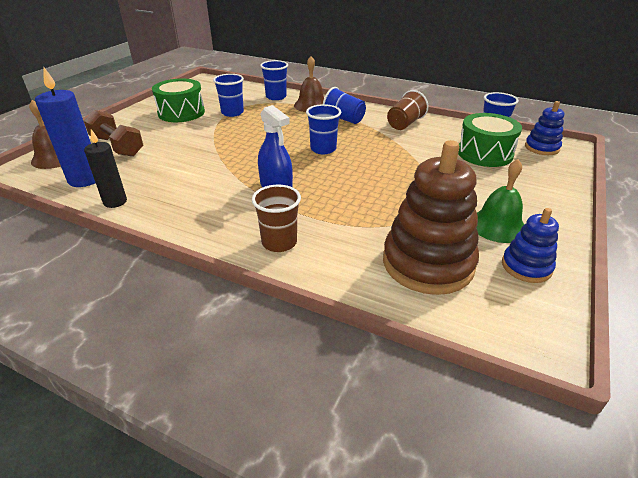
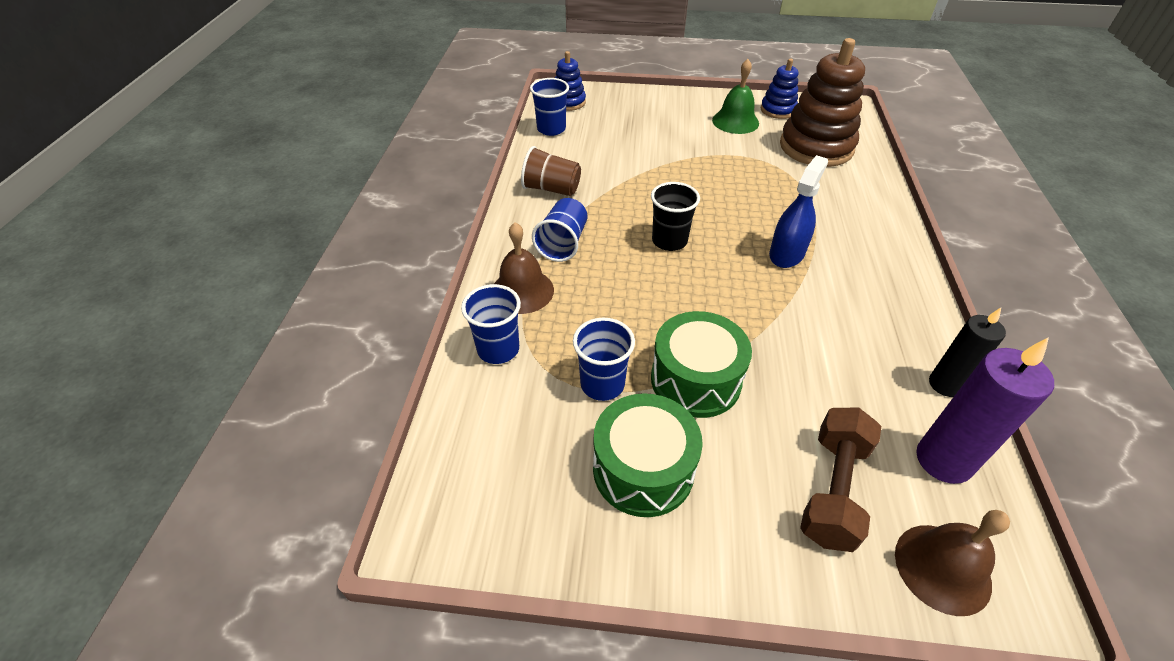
camera: 110 degrees left, 10 degrees up
blue candle [35,66,95,187] -> purple candle [916,337,1054,484]
brown cup [252,185,301,252] -> none
blue cup [306,104,341,154] -> black cup [651,182,700,251]
green drum [458,113,522,167] -> green drum moved to [651,311,752,418]

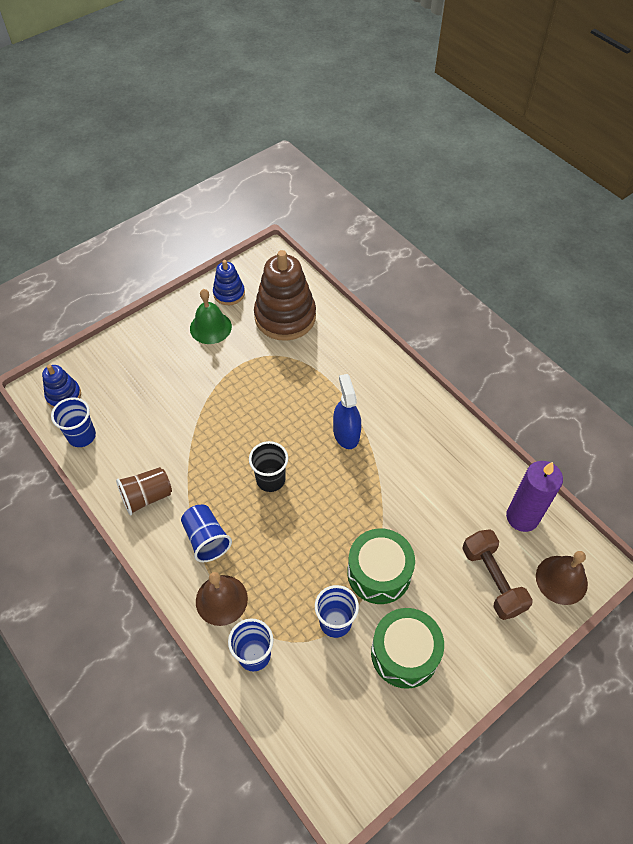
camera: 45 degrees left, 10 degrees up
black candle [929,308,1006,397] -> none

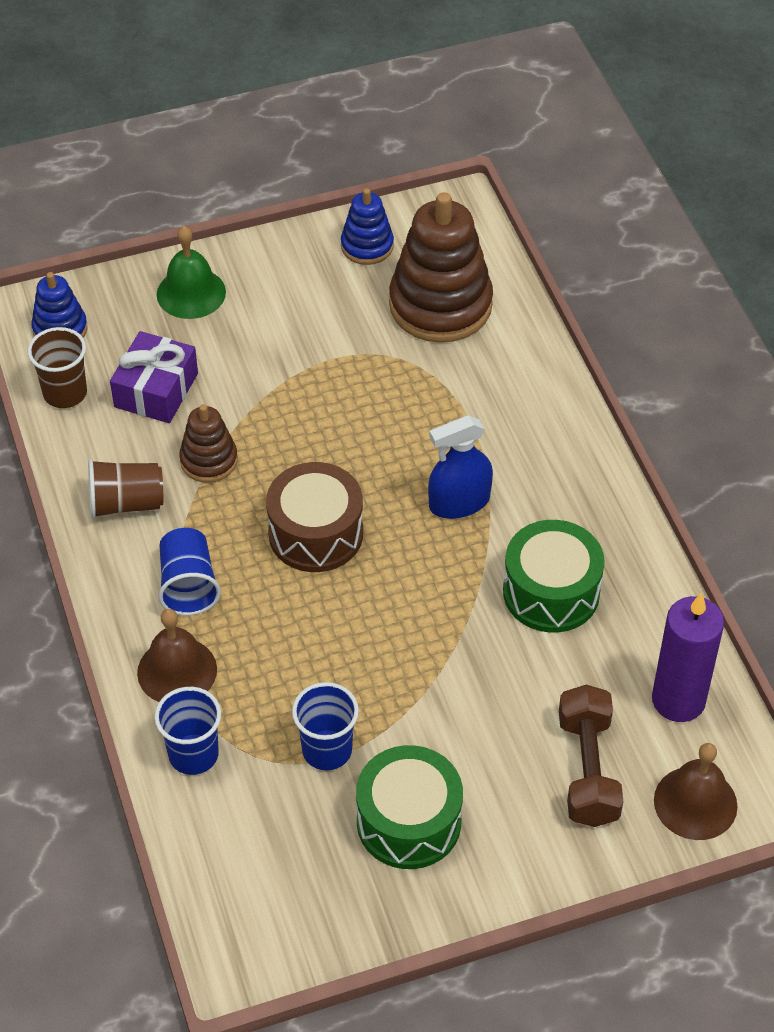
camera: 20 degrees right, 5 degrees down
blue cup [51,397,96,447] -> brown cup [27,327,87,408]
green bell [190,289,232,344] -> green bell moved to [157,226,226,319]
black cup [249,441,288,492] -> brown drum [266,462,363,572]
blue spray bottle [333,374,361,449] -> blue spray bottle turned 120 degrees counterclockwise [428,415,493,519]
green drum [347,528,415,604] -> green drum moved to [503,520,605,633]
none -> purple gift [110,331,198,423]
none -> brown stacking toy [179,404,238,483]

